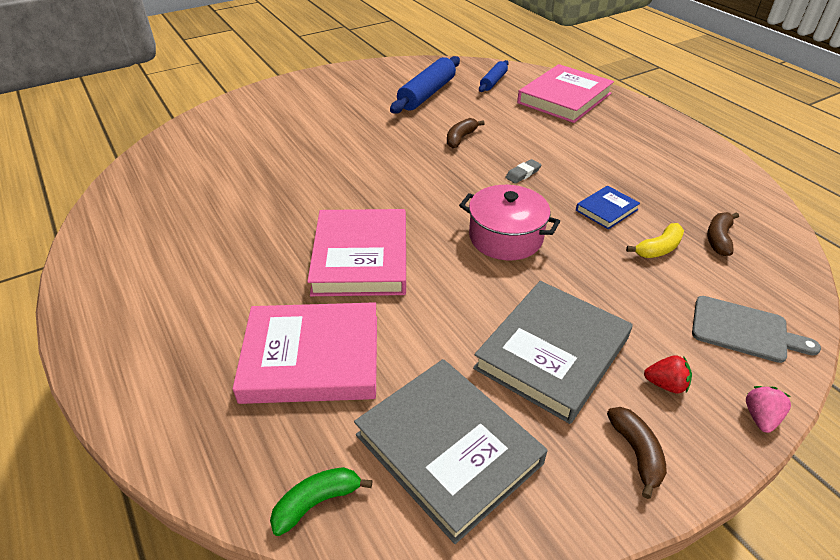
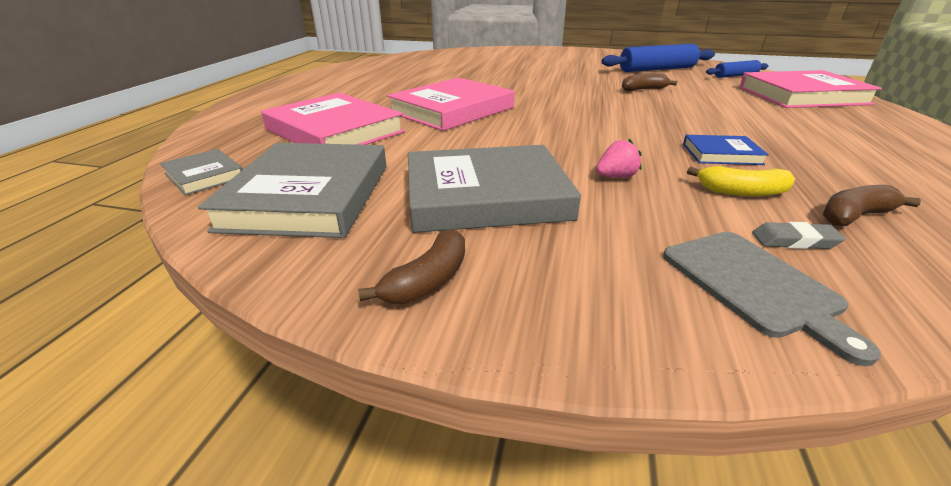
camera: 45 degrees right, 10 degrees down
green banana [270,467,372,536] -> grey book [160,149,243,196]
pink pot [459,185,560,260] -> none
grey eraser [505,159,541,184] -> grey eraser moved to [752,222,846,249]
red strawberry [644,355,692,393] -> none
pink strawberry [746,386,791,433] -> pink strawberry moved to [596,139,641,178]

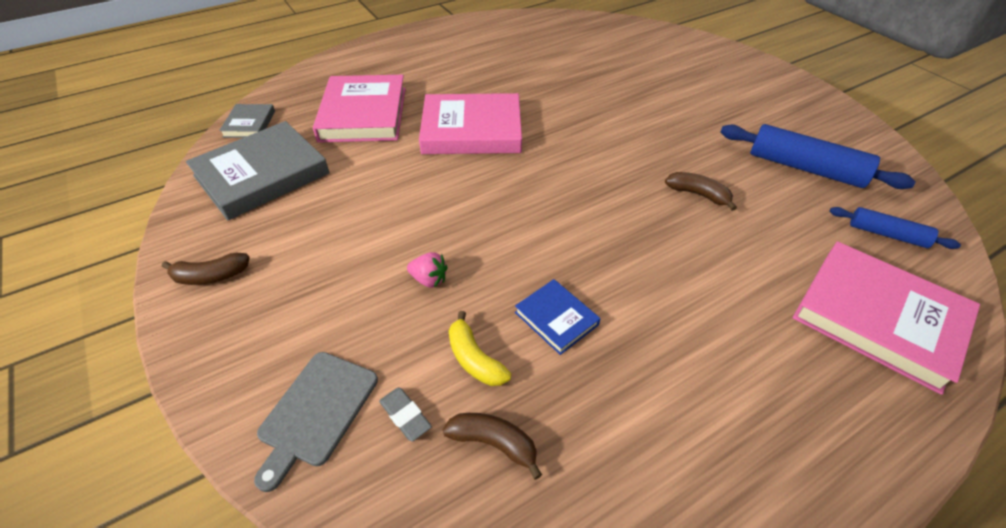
camera: 45 degrees right, 15 degrees up
grey book [408,145,581,233] -> none

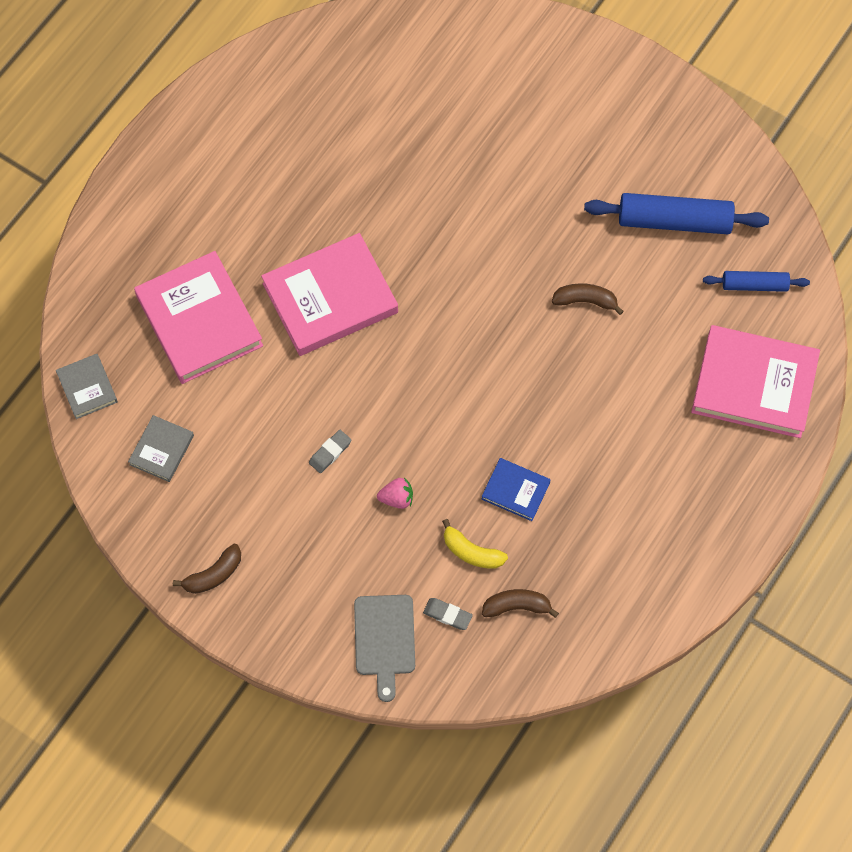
camera: 25 degrees left, 20 degrees up
grey book [186,121,330,220] -> grey book [128,415,194,482], size x0.49
none -> grey eraser [309,430,351,473]

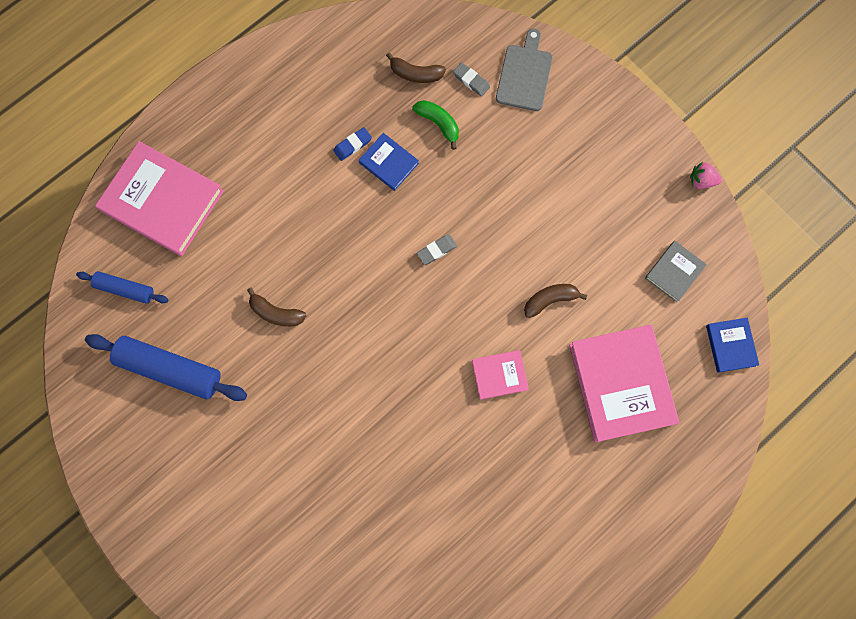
camera: 165 degrees left, 10 degrees up
grey book [56,354,118,419] -> blue book [706,318,759,373]
brown banana [173,544,241,594] -> brown banana moved to [524,284,587,318]
pink book [261,233,398,356] -> pink book [472,350,529,400], size x0.49
grey eraser [309,430,351,473] -> grey eraser moved to [417,235,457,265]
pink strawberry [377,477,413,509] -> pink strawberry moved to [690,162,722,189]
yellow banana [442,519,508,569] -> green banana [413,100,459,150]
none -> blue eraser [333,127,372,161]

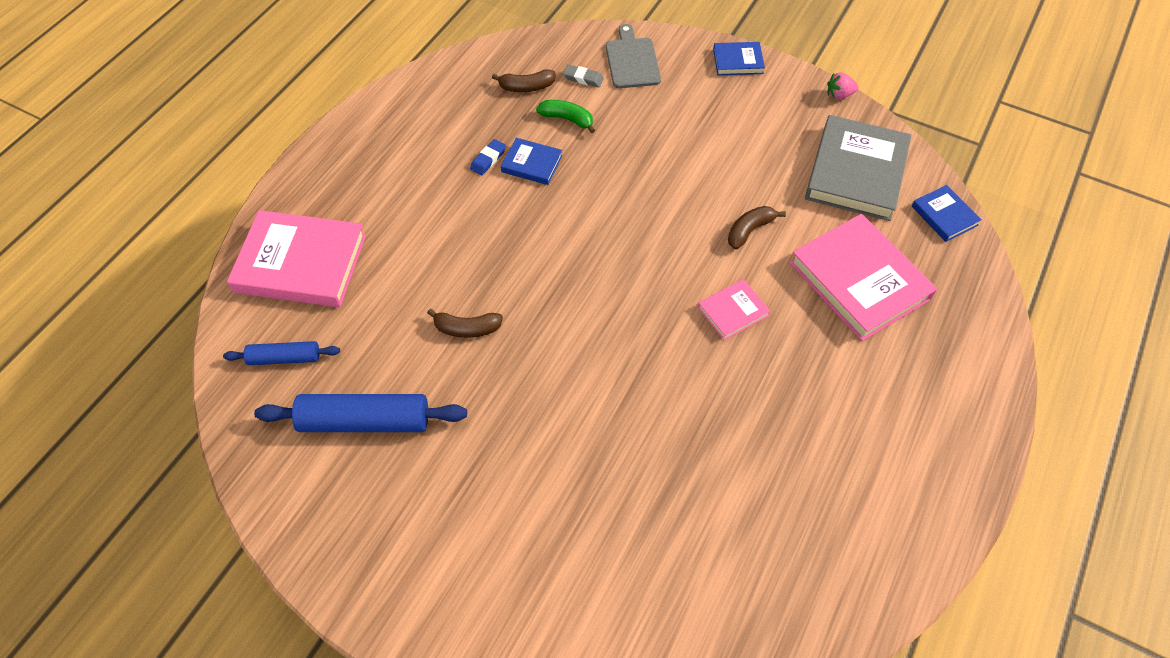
camera: 20 degrees left, 20 degrees down
grey eraser [417,235,457,265] -> none
grey book [645,241,707,302] -> grey book [805,115,912,221], size x2.04
none -> blue book [713,42,765,75]

